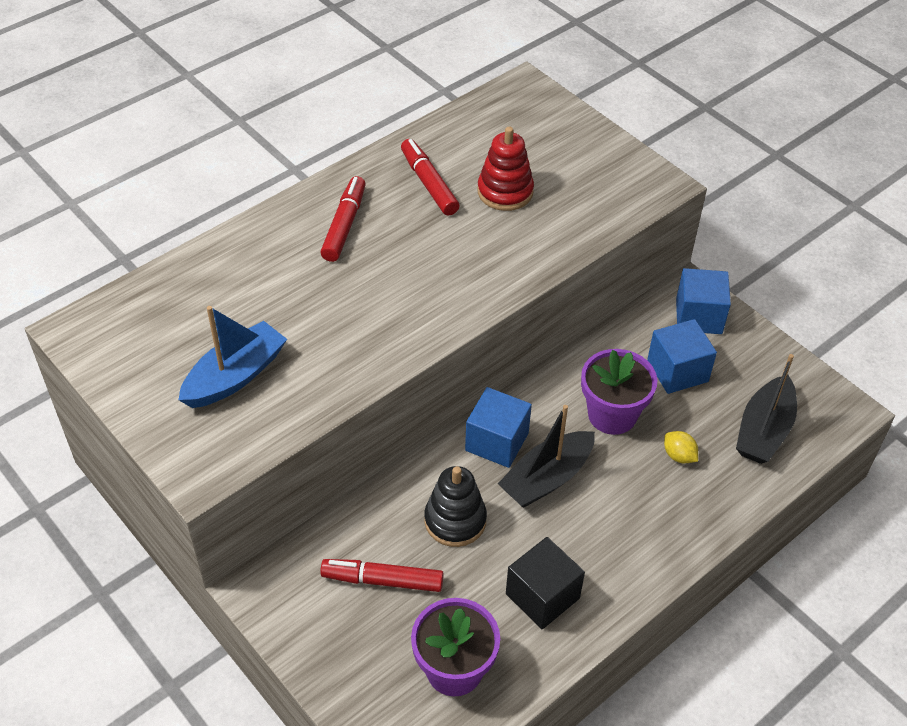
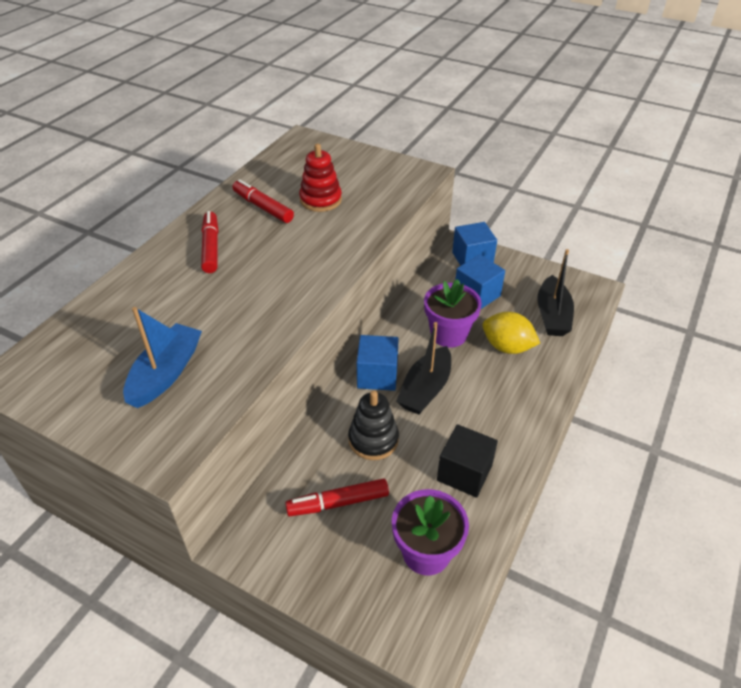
camera: 20 degrees left, 5 degrees down
yellow lemon [664,431,698,463] -> yellow lemon [482,312,540,354], size x1.84

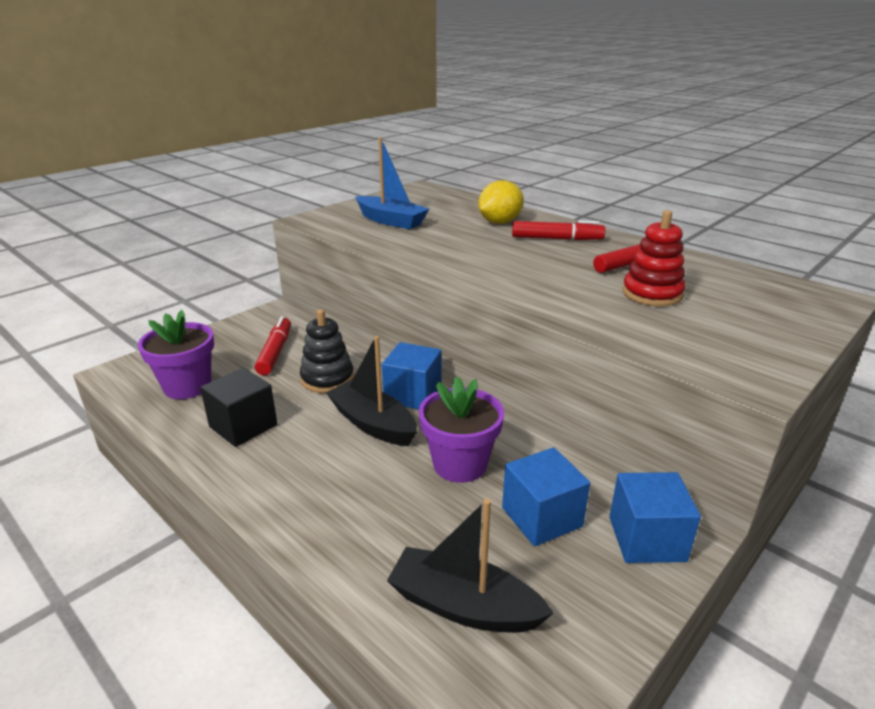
camera: 105 degrees right, 15 degrees down
yellow lemon [482,312,540,354] -> yellow lemon moved to [478,180,524,224]

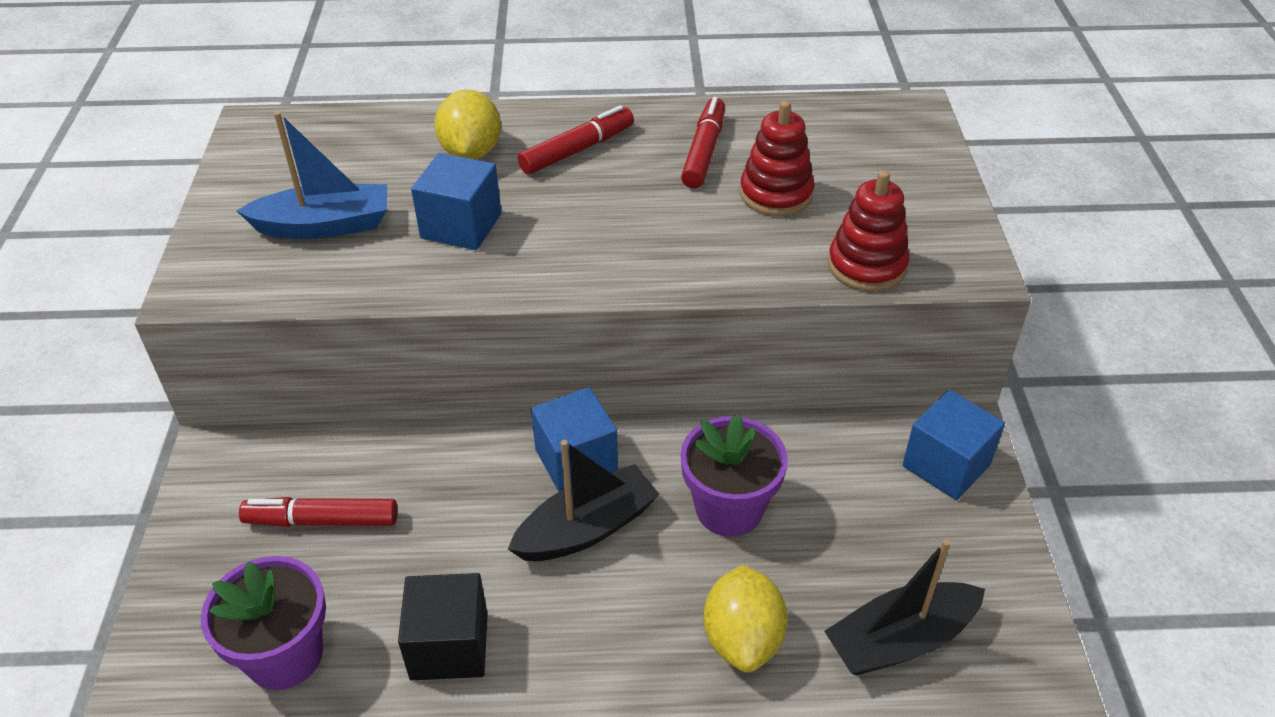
camera: 45 degrees left, 15 degrees up
red marker [255,316,291,375] -> red marker turned 45 degrees counterclockwise [239,497,398,527]
black stacking toy [300,309,354,393] -> none
black boat [326,336,417,446] -> black boat turned 150 degrees clockwise [508,440,660,561]
blue cube [502,447,590,546] -> blue cube moved to [411,153,501,250]
none -> yellow lemon [703,564,788,672]
none -> red stacking toy [828,170,910,292]

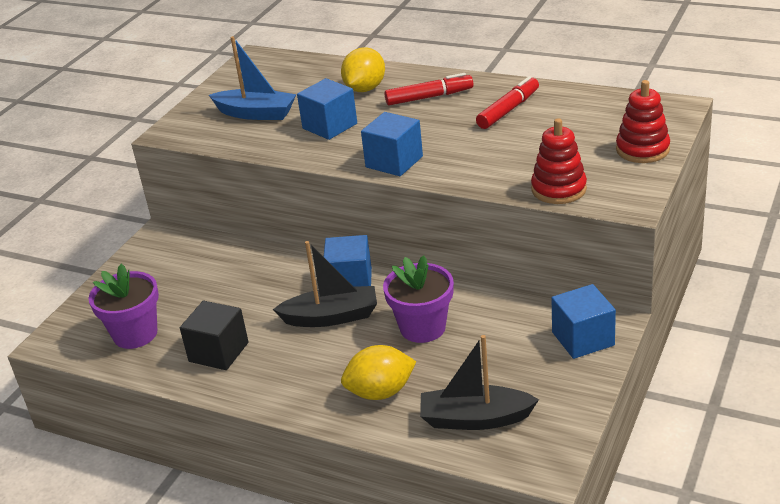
camera: 30 degrees right, 10 degrees down
red marker [239,497,398,527] -> none
yellow lemon [703,564,788,672] -> yellow lemon turned 45 degrees clockwise [341,345,416,400]
red stacking toy [740,100,815,216] -> red stacking toy moved to [616,80,670,163]
none -> blue cube [361,112,423,176]

